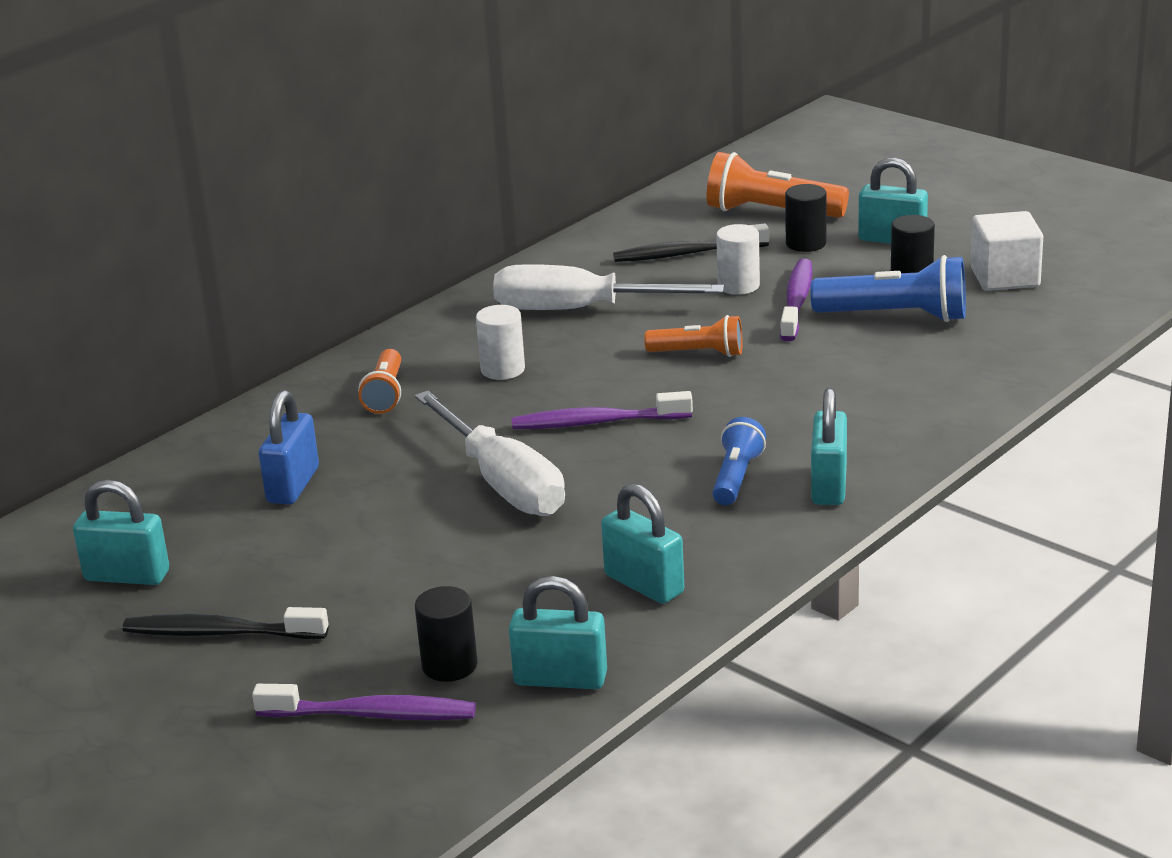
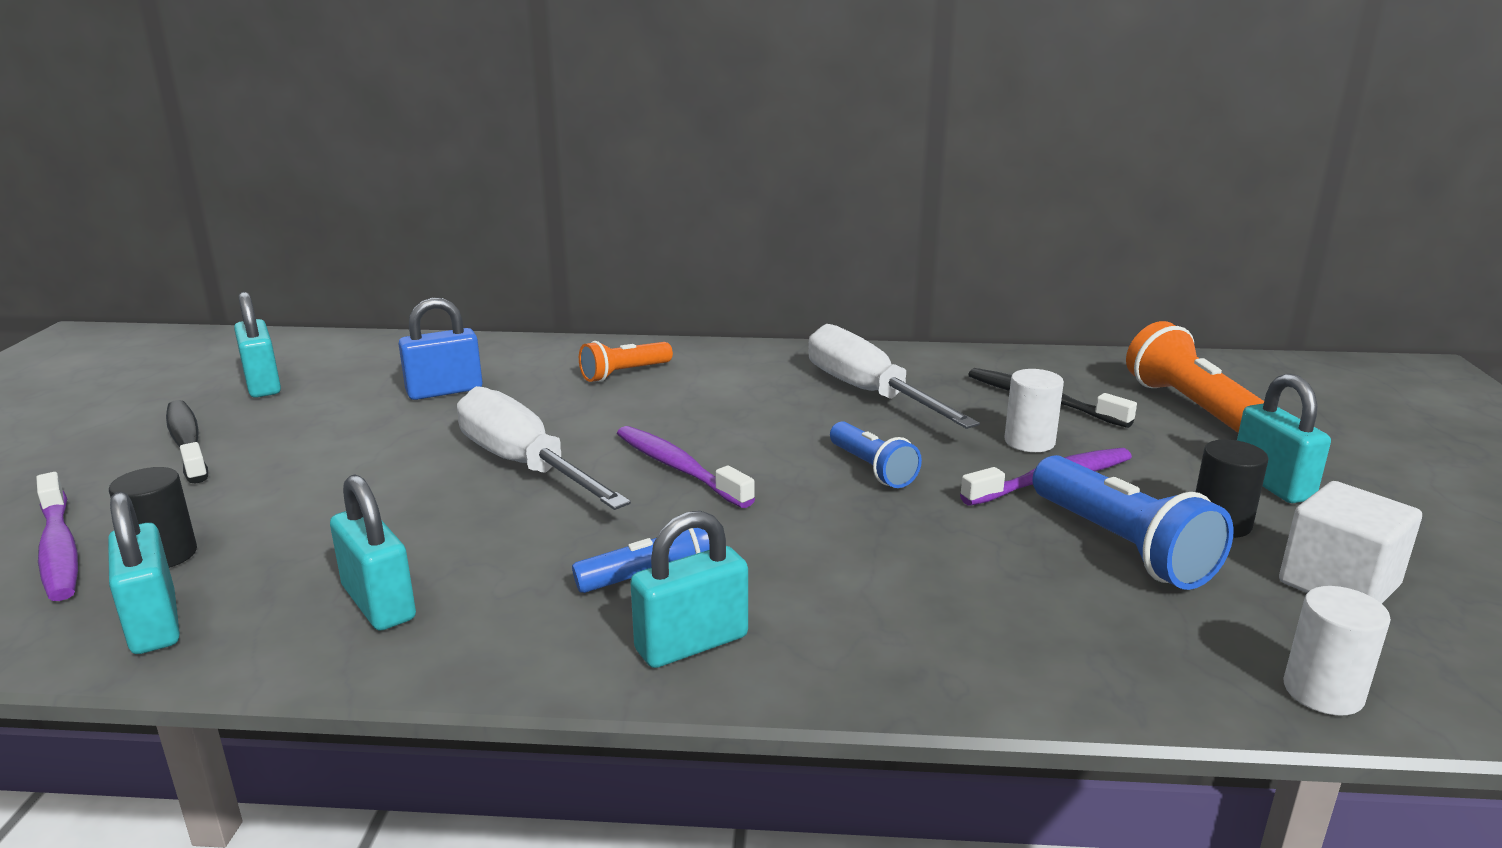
camera: 50 degrees right, 5 degrees down
white screwdriver [415,391,565,516] -> white screwdriver turned 120 degrees clockwise [457,386,631,510]
white cylinder [476,305,525,380] -> white cylinder moved to [1284,586,1391,716]
turquoise padlock [601,483,684,604] -> turquoise padlock turned 45 degrees counterclockwise [330,474,416,631]
orange flashlight [644,315,743,357] -> blue flashlight [830,421,922,488]
black cylinder [785,184,826,252] -> none

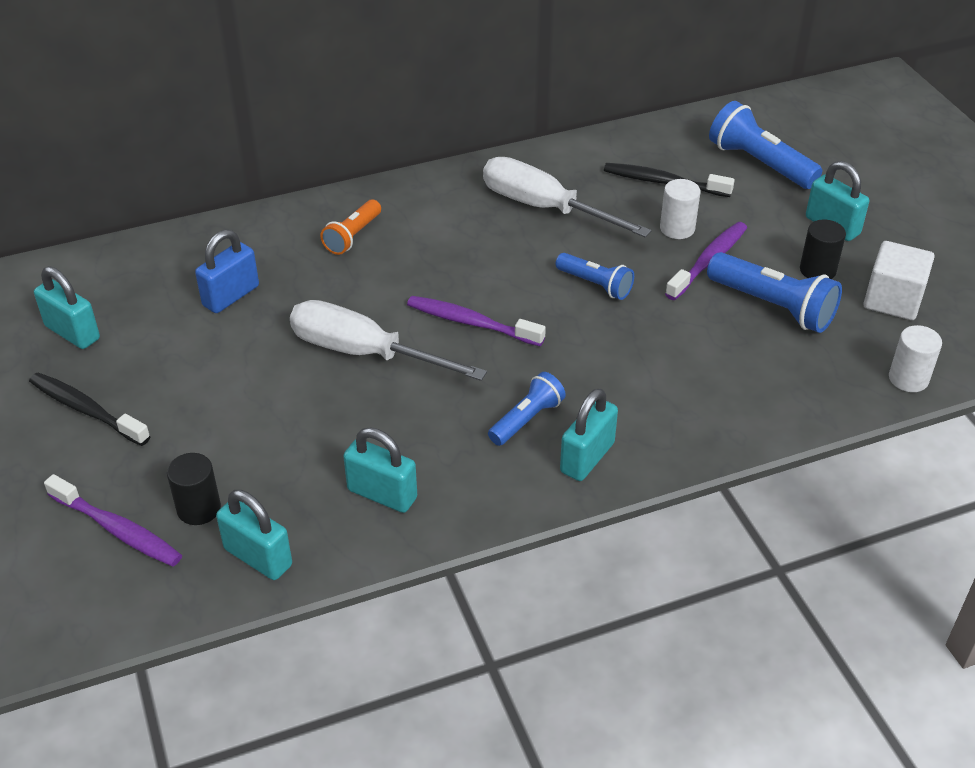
camera: 25 degrees left, 20 degrees up
orange flashlight [1126,321,1264,433] -> blue flashlight [709,101,822,189]

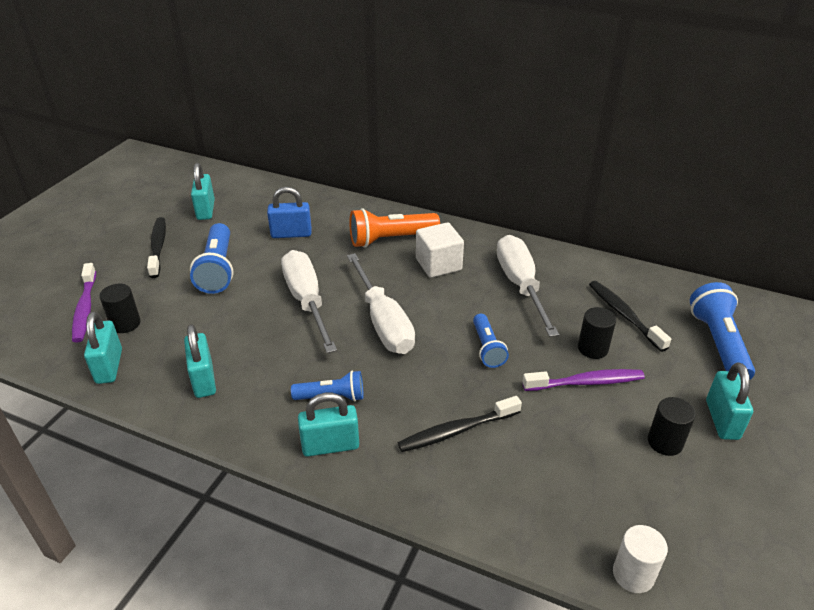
camera: 45 degrees right, 5 degrees down
orange flashlight [320,200,381,255] -> orange flashlight [349,208,440,248], size x1.62
purple toothbrush [407,296,546,346] -> white screwdriver [347,253,415,354]
white cylinder [660,179,700,239] -> black cylinder [578,307,616,359]
blue flashlight [707,252,842,333] -> blue flashlight moved to [190,223,233,294]
white cube [863,241,934,320] -> white cube moved to [416,222,464,278]
none -> black toothbrush [398,396,522,452]

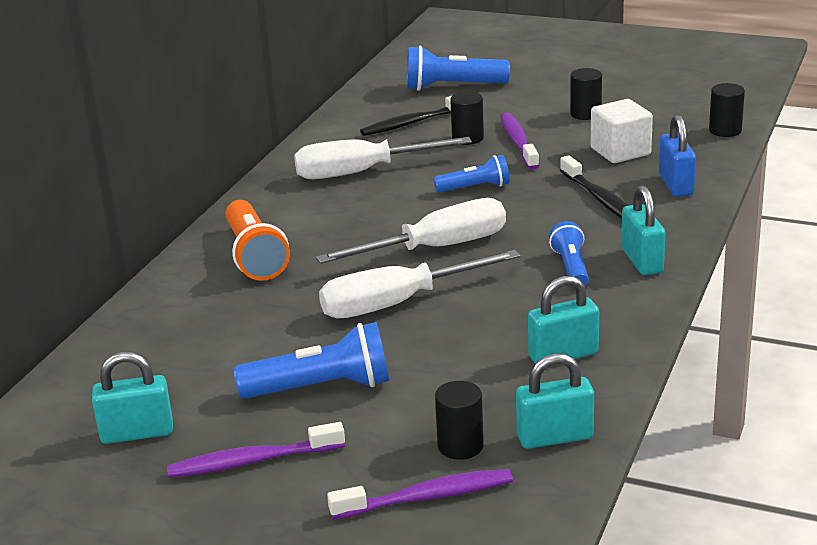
camera: 90 degrees left, 10 degrees down
black toothbrush [147,217,166,278] -> purple toothbrush [167,422,345,478]
blue padlock [267,187,312,238] -> blue padlock moved to [659,114,696,197]
white cube [416,222,464,278] -> white cube moved to [591,99,653,163]
white cylinder [613,525,668,593] -> black cylinder [709,83,745,137]
turquoise padlock [706,362,753,440] -> none

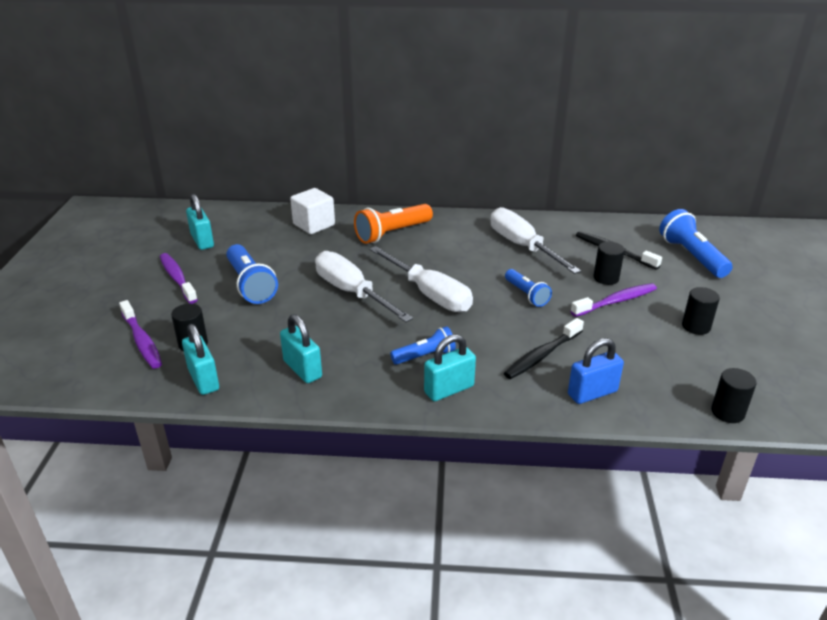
camera: 70 degrees right, 5 degrees up
white cube [591,99,653,163] -> white cube moved to [290,188,335,234]

